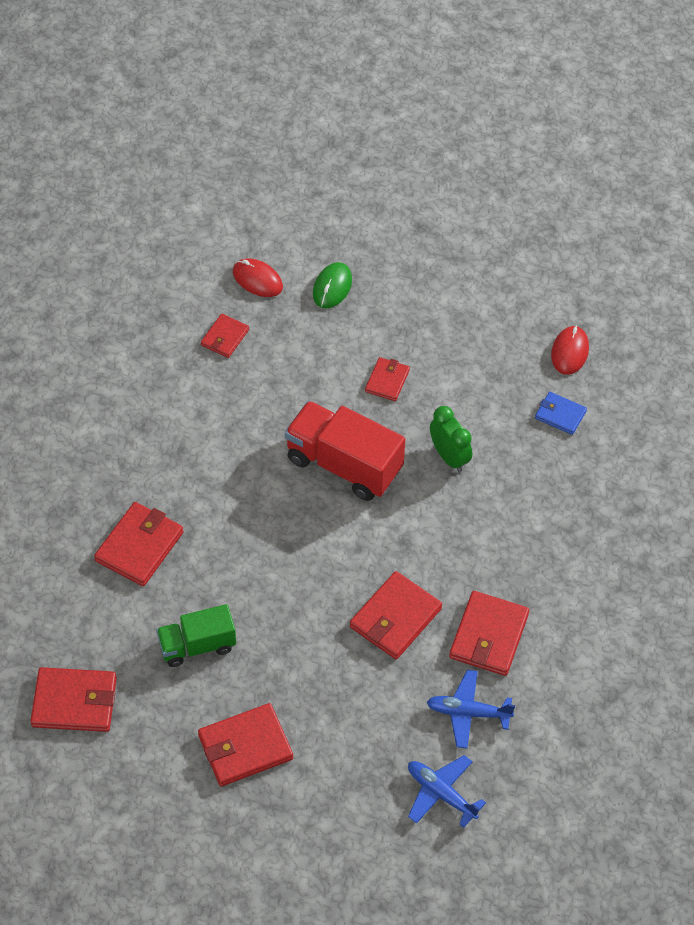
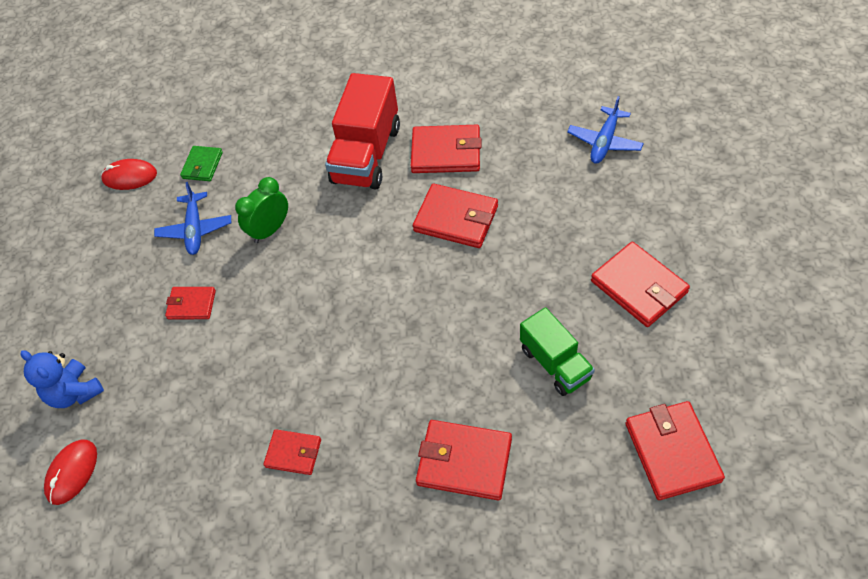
camera: 100 degrees left, 0 degrees up
red wallet [201,314,249,358] -> red wallet moved to [263,429,321,475]
red truck [285,401,405,501] -> red truck moved to [325,73,400,190]
green mouse [313,262,352,308] -> blue teddy bear [21,350,104,408]
blue plane [427,670,515,749] -> blue plane moved to [154,182,231,255]
blue wallet [535,392,587,435] -> green wallet [180,146,223,181]

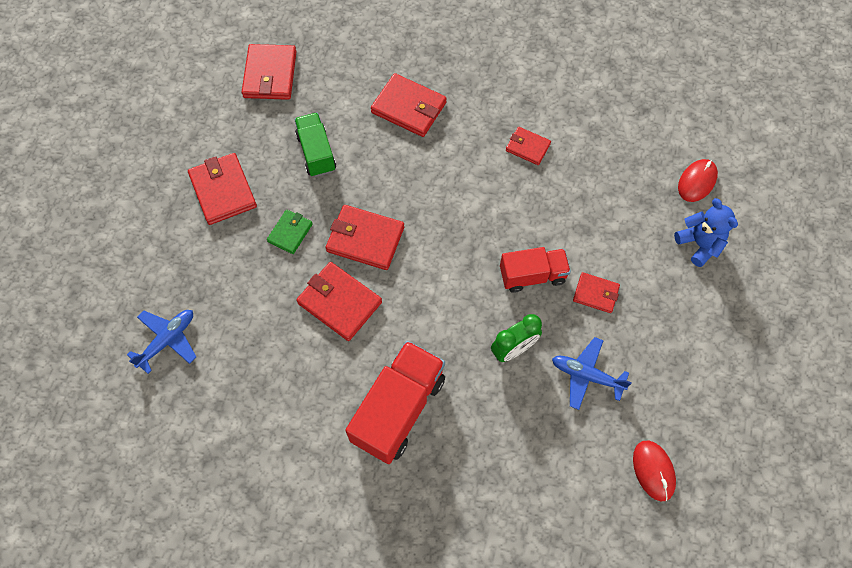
camera: 170 degrees left, 10 degrees up
red mouse [101,159,157,190] -> red mouse turned 60 degrees clockwise [633,441,676,501]
blue plane [154,182,231,255] -> blue plane turned 75 degrees counterclockwise [552,337,632,410]
green wallet [180,146,223,181] -> green wallet moved to [267,210,313,254]
red wallet [411,125,481,173] -> red wallet moved to [326,205,404,270]
none -> red truck [500,247,571,293]

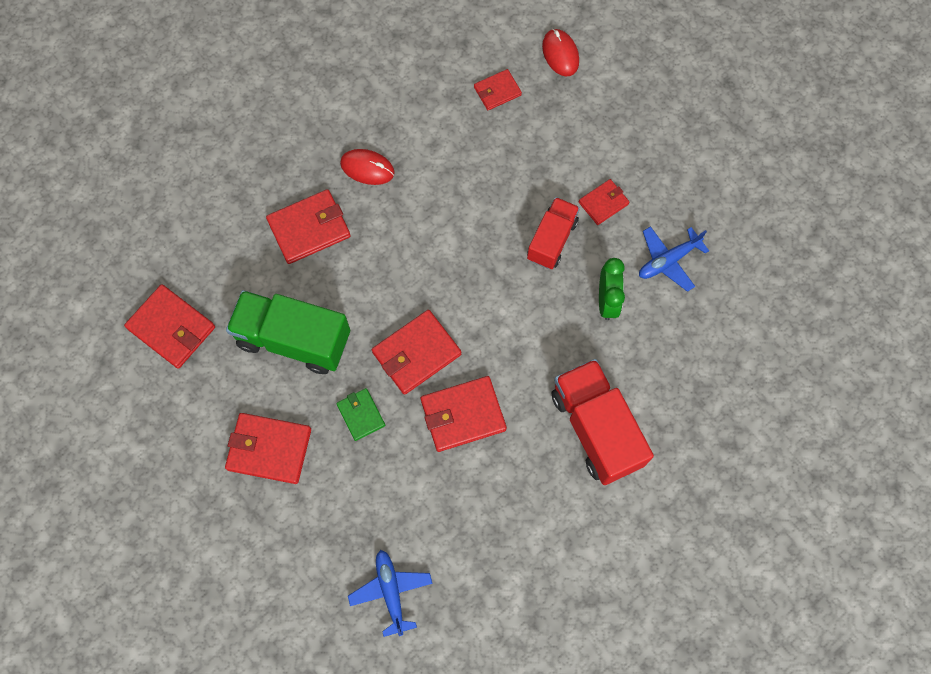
camera: 55 degrees left, 5 degrees up
green truck [294,113,336,177] -> green truck [226,290,350,374], size x1.60
red wallet [506,127,551,165] -> red wallet moved to [474,69,522,110]
red mouse [633,441,676,501] -> red mouse moved to [340,149,395,185]
blue teddy bear [674,198,738,267] -> none

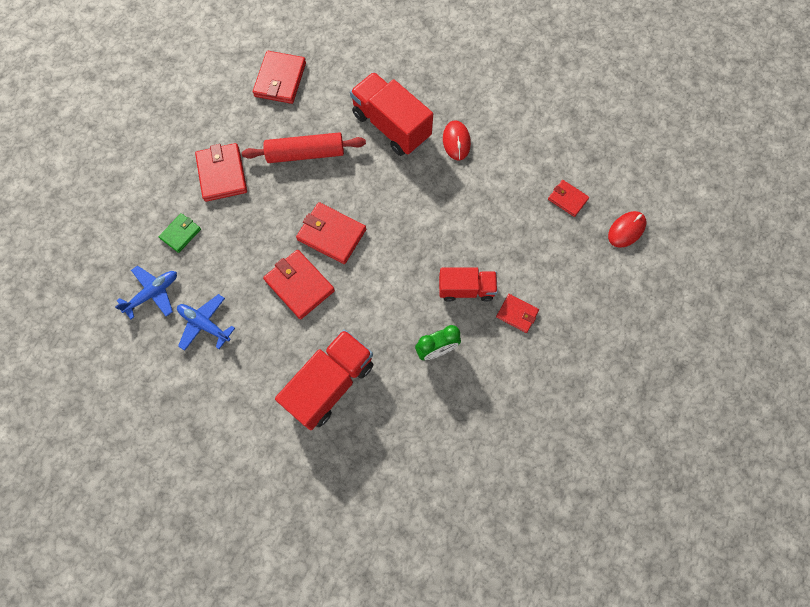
camera: 65 degrees right, 0 degrees up
green truck [226,290,350,374] -> red rolling pin [242,132,366,163]
red wallet [266,189,351,264] -> red truck [350,72,433,156]
green wallet [336,388,385,441] -> green wallet moved to [159,213,201,253]
blue plane [639,226,709,292] -> blue plane moved to [177,294,235,351]

